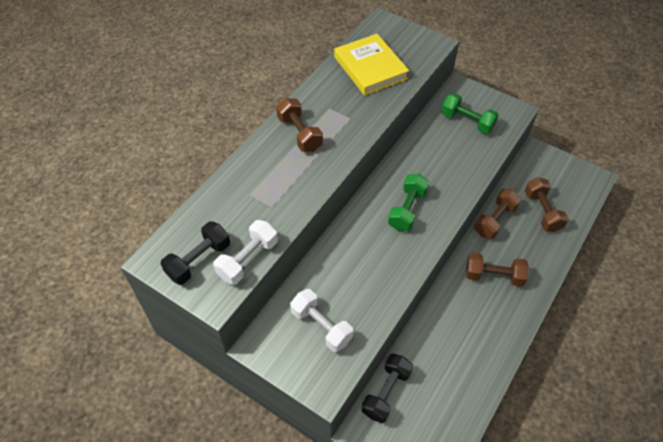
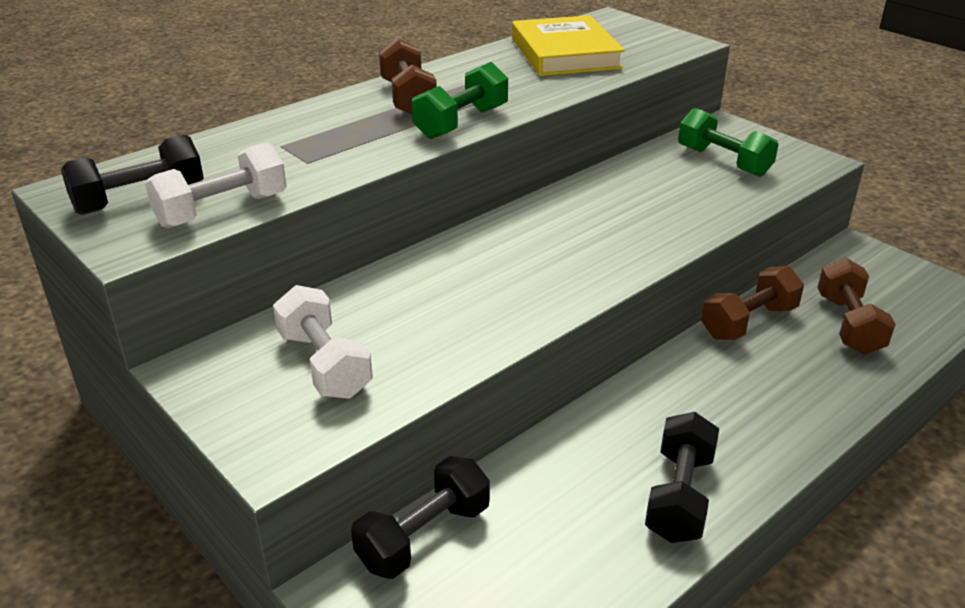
camera: 15 degrees right, 20 degrees down
green dumbbell [388,174,429,231] -> green dumbbell moved to [412,62,508,139]
brown dumbbell [466,253,529,286] -> none
none -> black dumbbell [645,412,719,543]

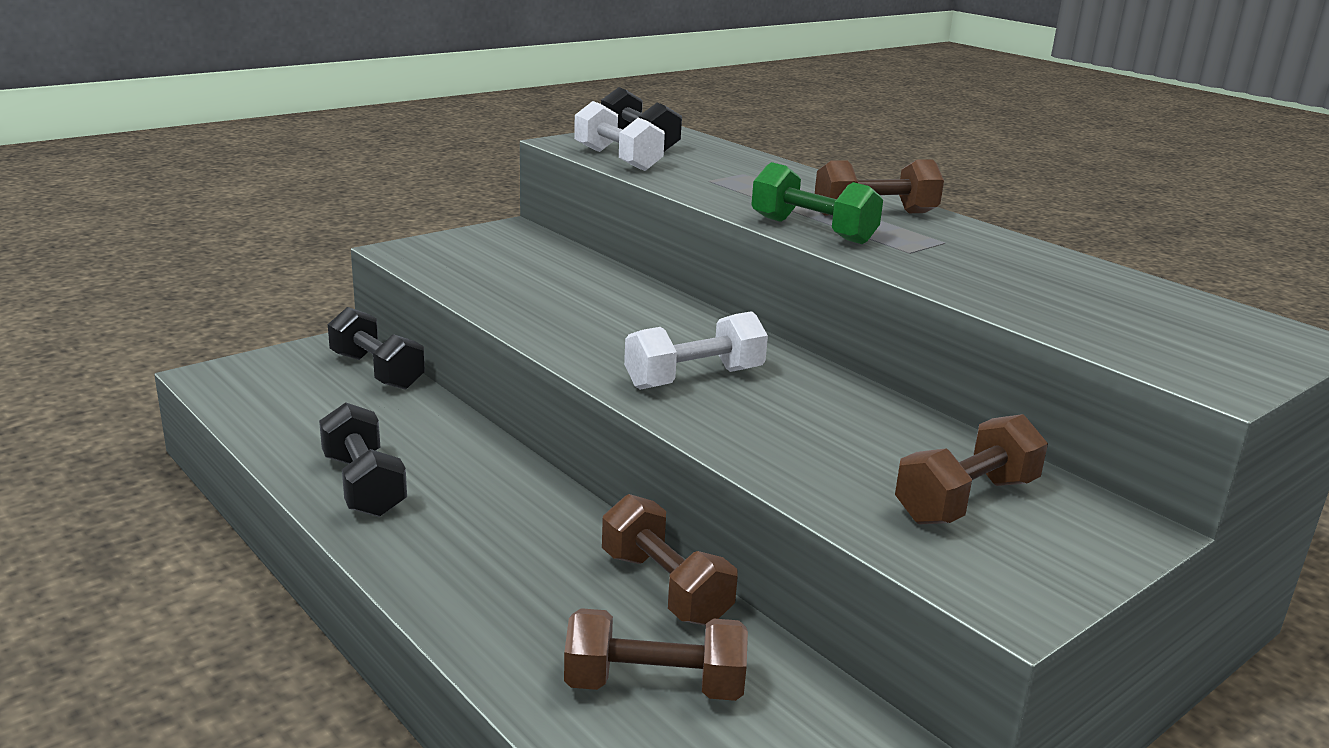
camera: 90 degrees right, 10 degrees down
white dumbbell [273,285,373,399] -> white dumbbell moved to [624,311,768,390]
yellow book [512,15,625,76] -> none
black dumbbell [645,412,719,543] -> black dumbbell turned 45 degrees clockwise [319,402,407,517]
green dumbbell [678,108,779,177] -> brown dumbbell [895,414,1048,525]

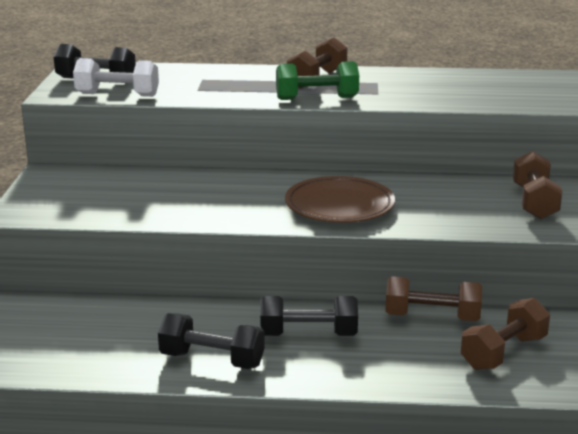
camera: 45 degrees left, 0 degrees up
black dumbbell [328,307,425,390] -> black dumbbell moved to [260,296,358,336]
white dumbbell [624,311,768,390] -> brown plate [285,176,395,223]

